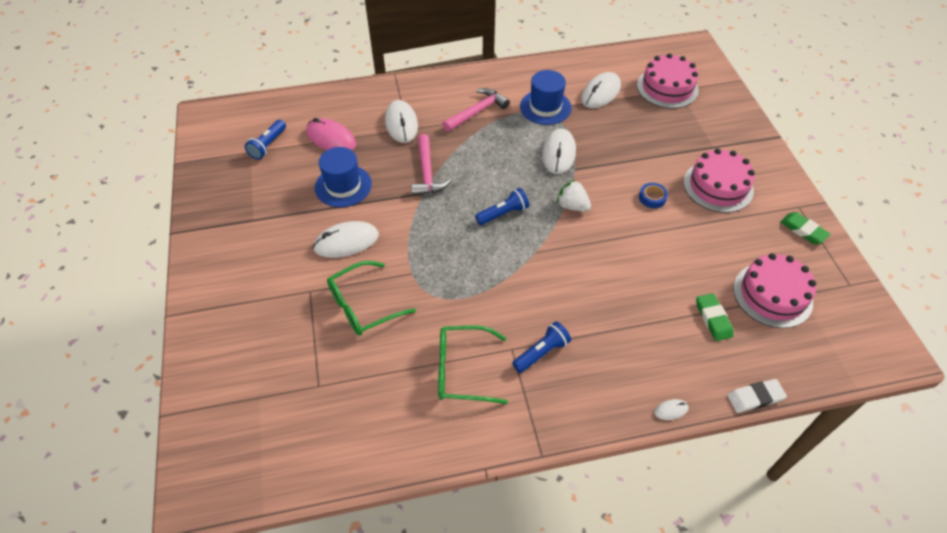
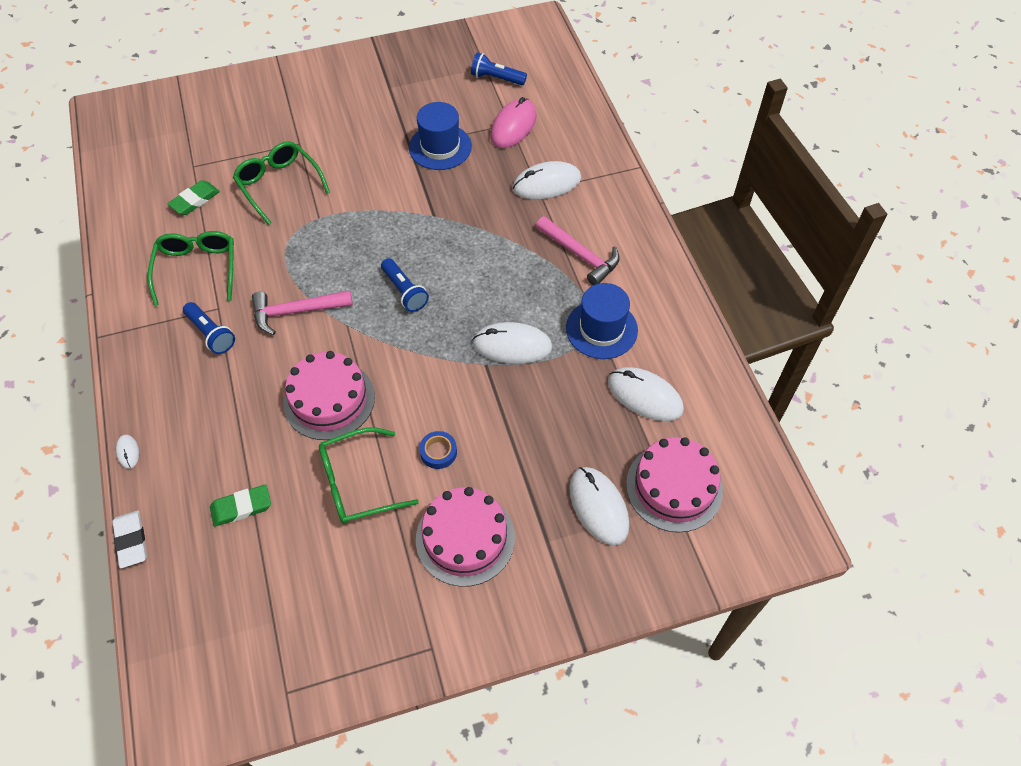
camera: 85 degrees right, 5 degrees up
white mouse [313,221,379,258] -> white mouse moved to [569,467,629,545]
pink hammer [411,134,451,196] -> pink hammer moved to [252,290,353,335]
white strawberry [557,180,591,211] -> none
pink cake [733,253,816,328] -> pink cake moved to [283,351,375,440]
green eraser [780,212,831,244] -> green eraser moved to [167,180,220,215]
none -> green glasses [319,427,419,524]

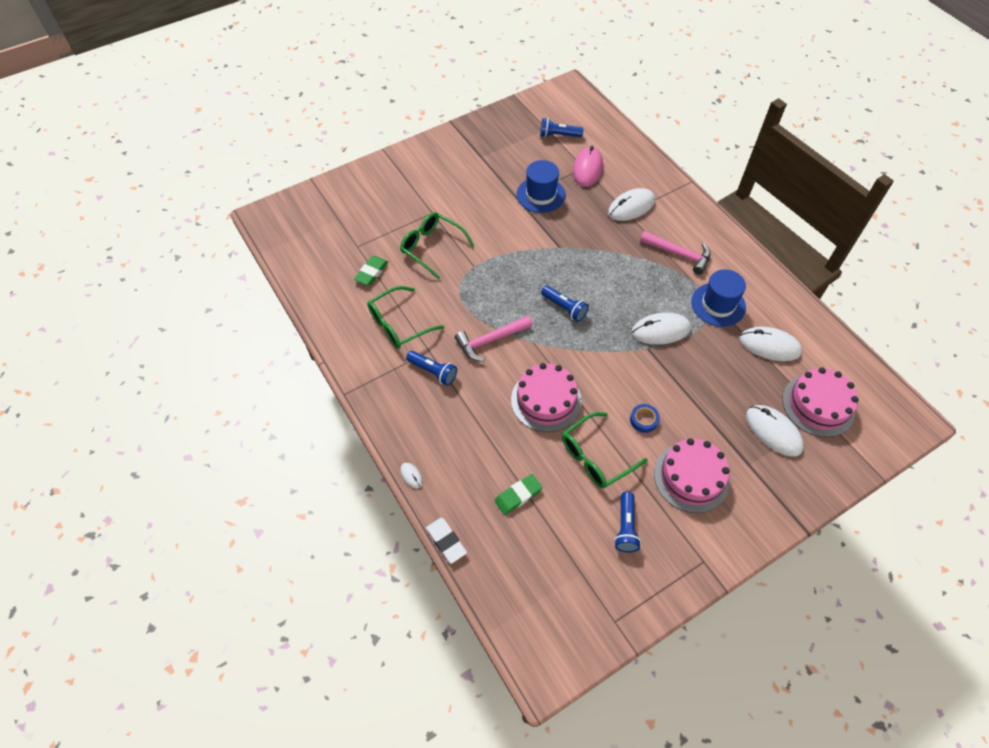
camera: 15 degrees left, 0 degrees up
green glasses [147,231,234,306] -> green glasses turned 105 degrees counterclockwise [367,286,444,349]
none -> blue flashlight [614,492,641,553]

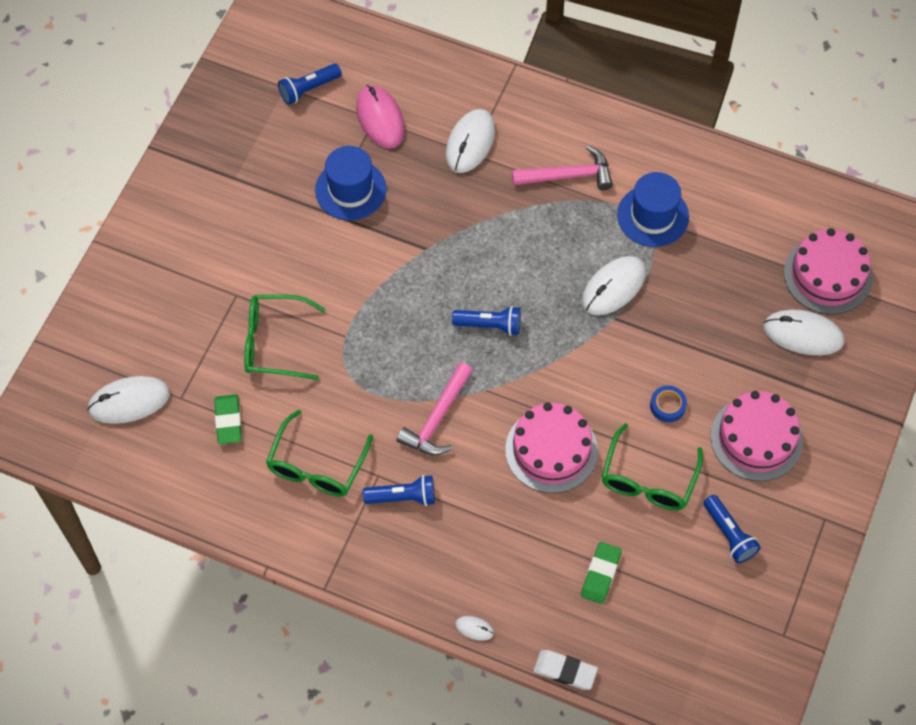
camera: 35 degrees left, 5 degrees up
white mouse [740,327,802,361] -> white mouse moved to [87,376,170,424]

